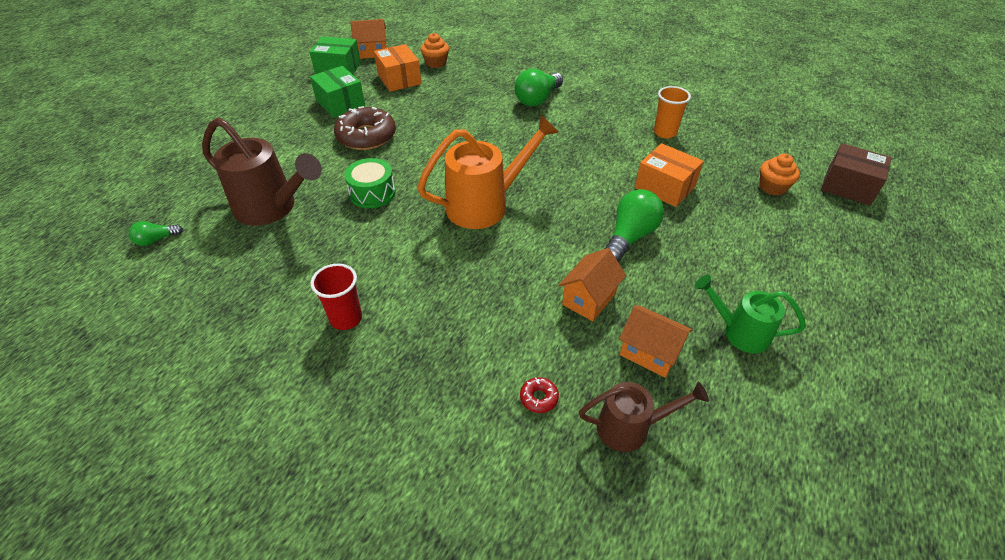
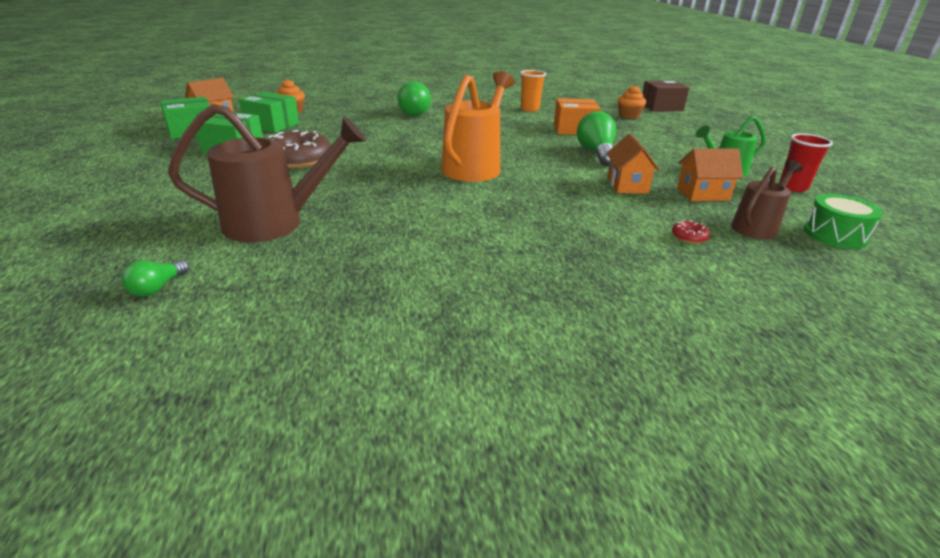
camera: 40 degrees left, 15 degrees down
red cup [311,264,362,330] -> red cup moved to [779,133,833,192]
green drum [344,158,396,208] -> green drum moved to [803,194,883,249]
orange box [374,44,421,92] -> green box [239,92,299,133]

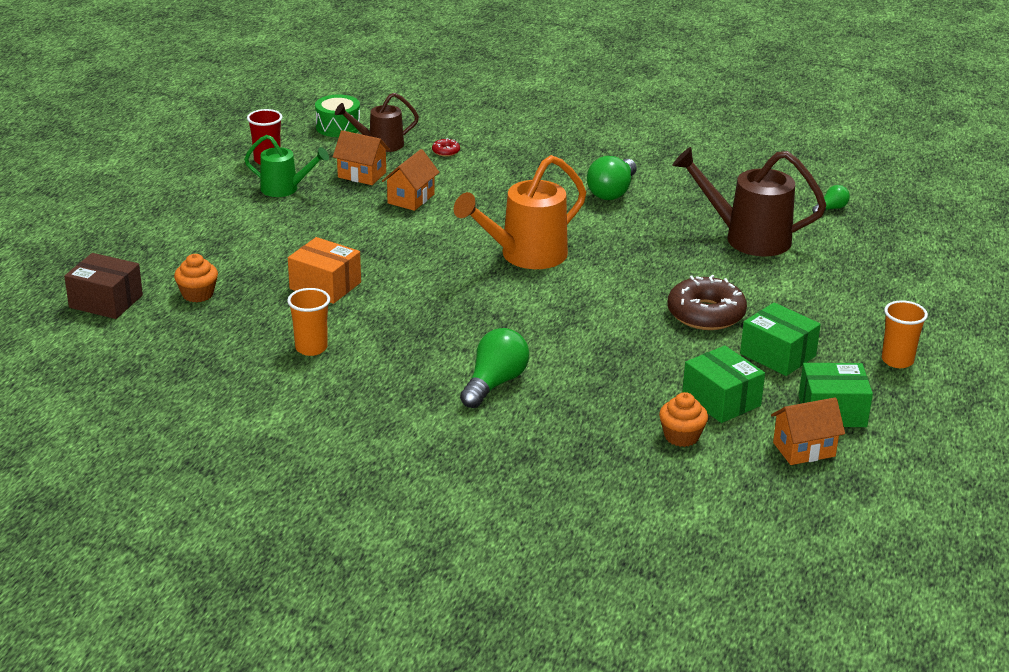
camera: 150 degrees left, 0 degrees up
green light bulb [577,111,616,166] -> green light bulb moved to [587,156,637,200]
none -> orange cup [882,300,928,368]

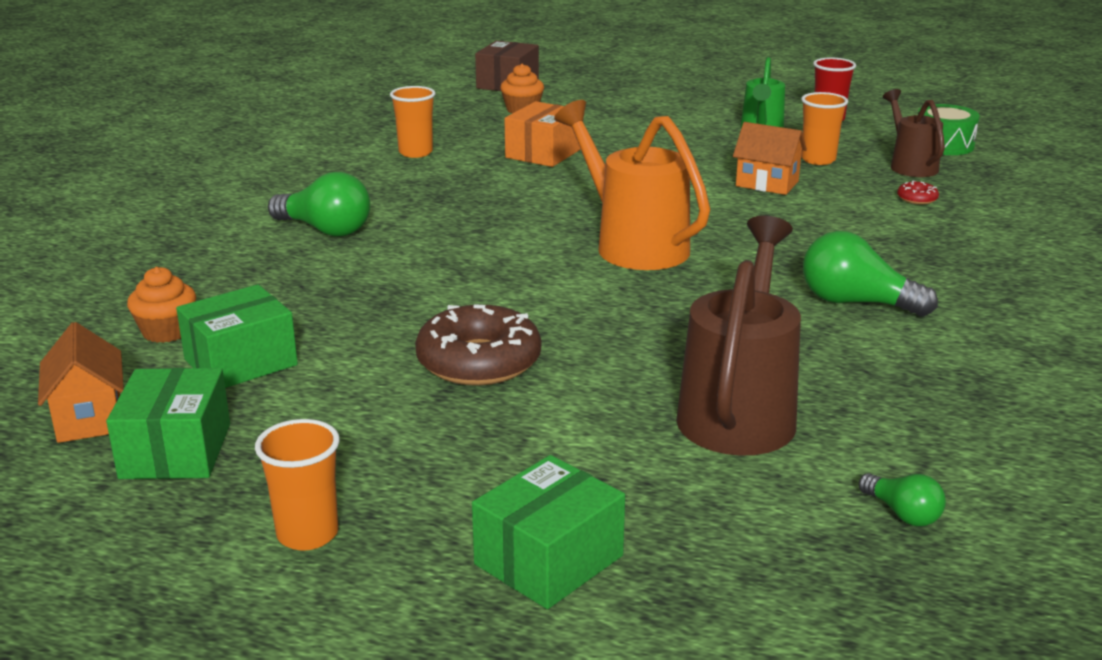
camera: 90 degrees right, 5 degrees down
orange house [333,130,390,185] -> orange cup [801,92,848,165]
green box [740,302,821,376] -> green box moved to [472,455,625,609]

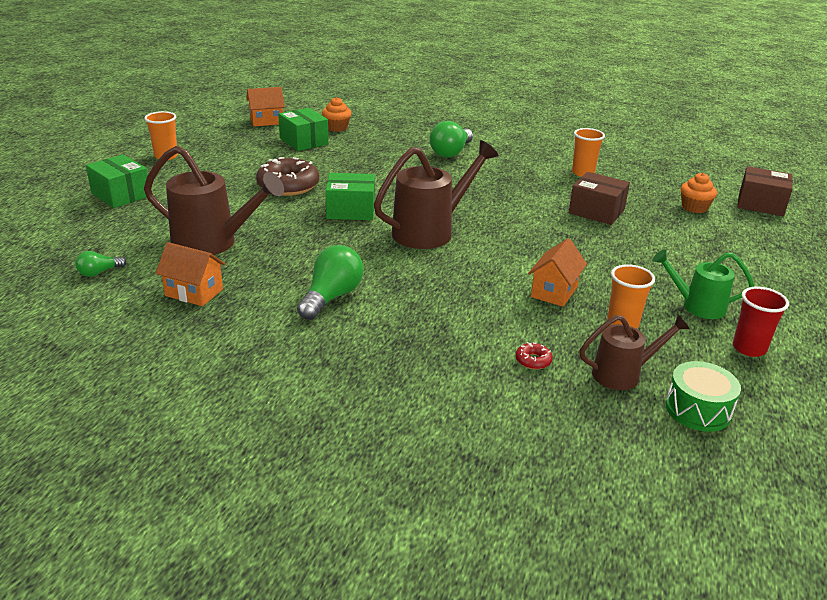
camera: 90 degrees right, 5 degrees up
green box [106,368,230,479] -> green box moved to [325,173,375,220]
orange box [504,101,581,167] -> brown box [569,172,630,225]
orange watering can [554,100,710,270] -> brown watering can [374,140,499,249]
none -> orange house [155,242,226,306]

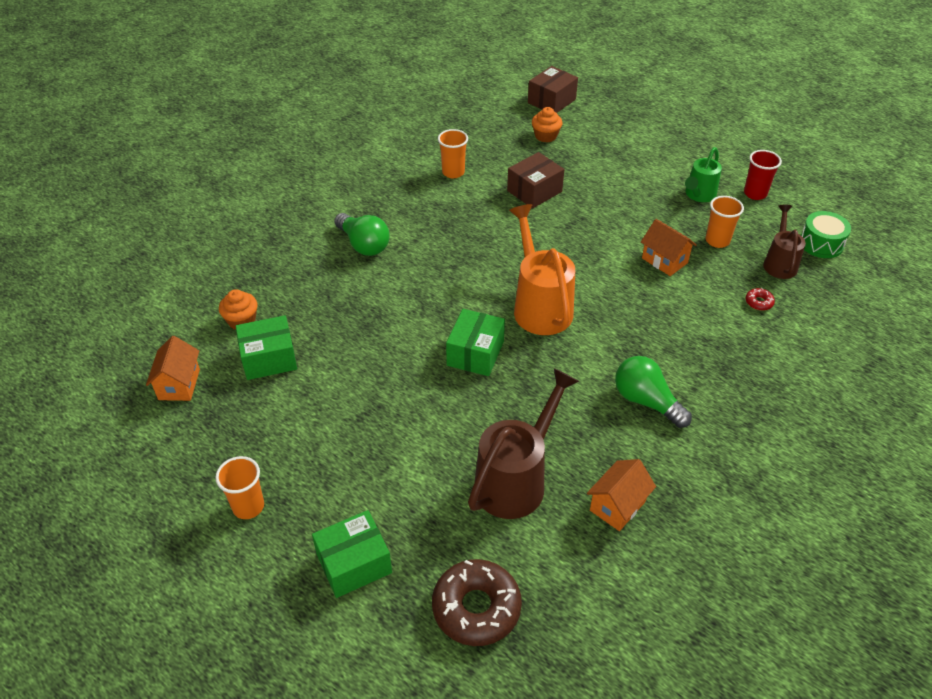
camera: 70 degrees left, 15 degrees up
green light bulb [75,251,126,277] -> none
brown donut [256,157,319,196] -> brown donut moved to [432,559,522,646]
brown watering can [374,140,499,249] -> orange watering can [509,204,575,335]

